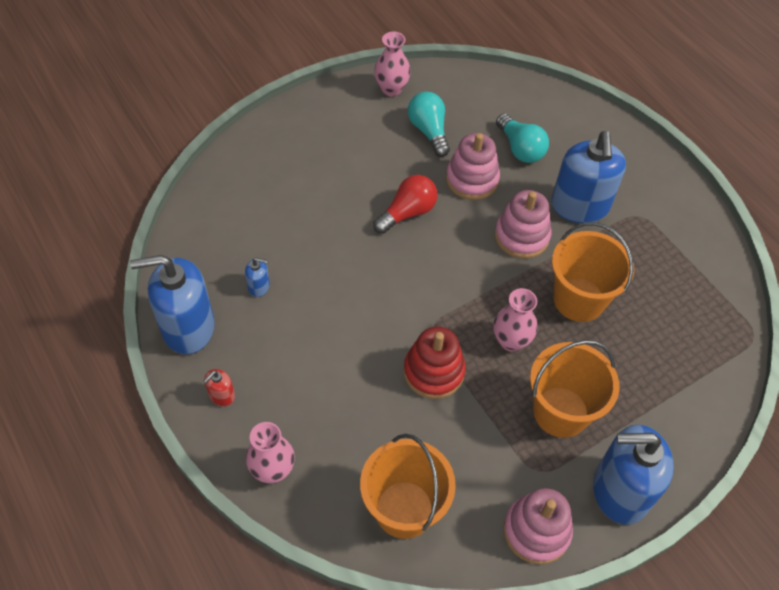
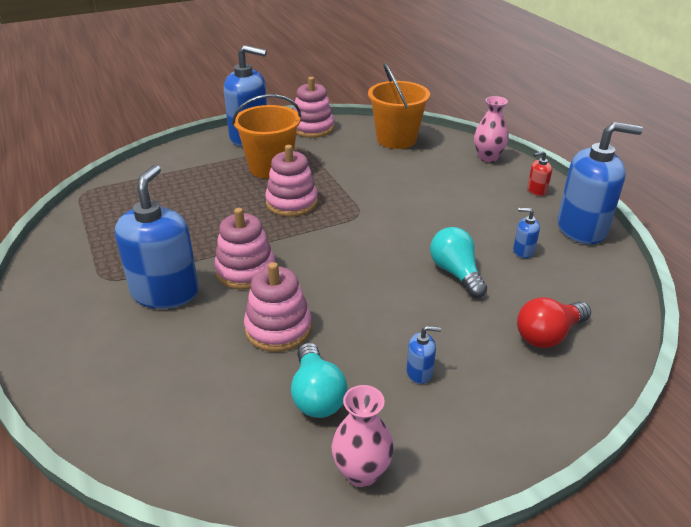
camera: 170 degrees left, 20 degrees down
red soap dispenser [204,369,235,406] -> red soap dispenser turned 150 degrees counterclockwise [527,151,552,196]
red light bulb [373,175,437,234] -> red light bulb moved to [517,297,591,348]
red stacking toy [404,326,466,399] -> none
pink vase [493,288,538,352] -> pink stacking toy [265,145,318,217]
turquoise light bulb [496,114,549,163] -> turquoise light bulb moved to [430,227,487,298]
orange bucket [552,222,634,322] -> none
none -> blue soap dispenser [407,326,441,384]

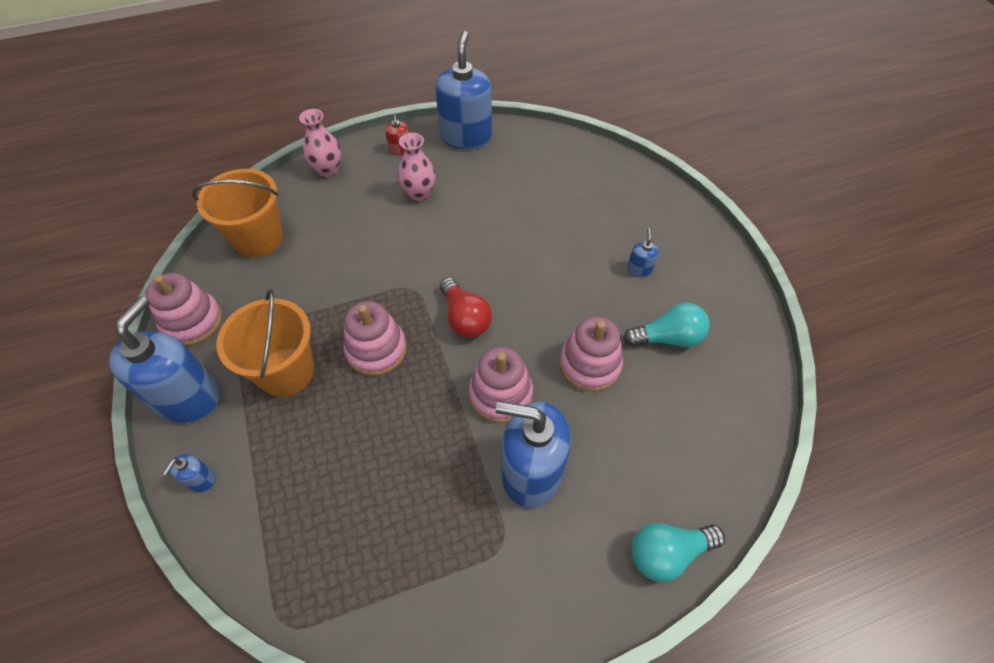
camera: 85 degrees left, 20 degrees up
pink vase [331,385,394,487] -> pink vase moved to [398,133,435,201]
turquoise light bulb [430,227,487,298] -> turquoise light bulb moved to [631,523,725,582]
blue soap dispenser [513,208,540,258] -> blue soap dispenser moved to [163,454,215,492]
red light bulb [517,297,591,348] -> red light bulb moved to [440,277,492,338]

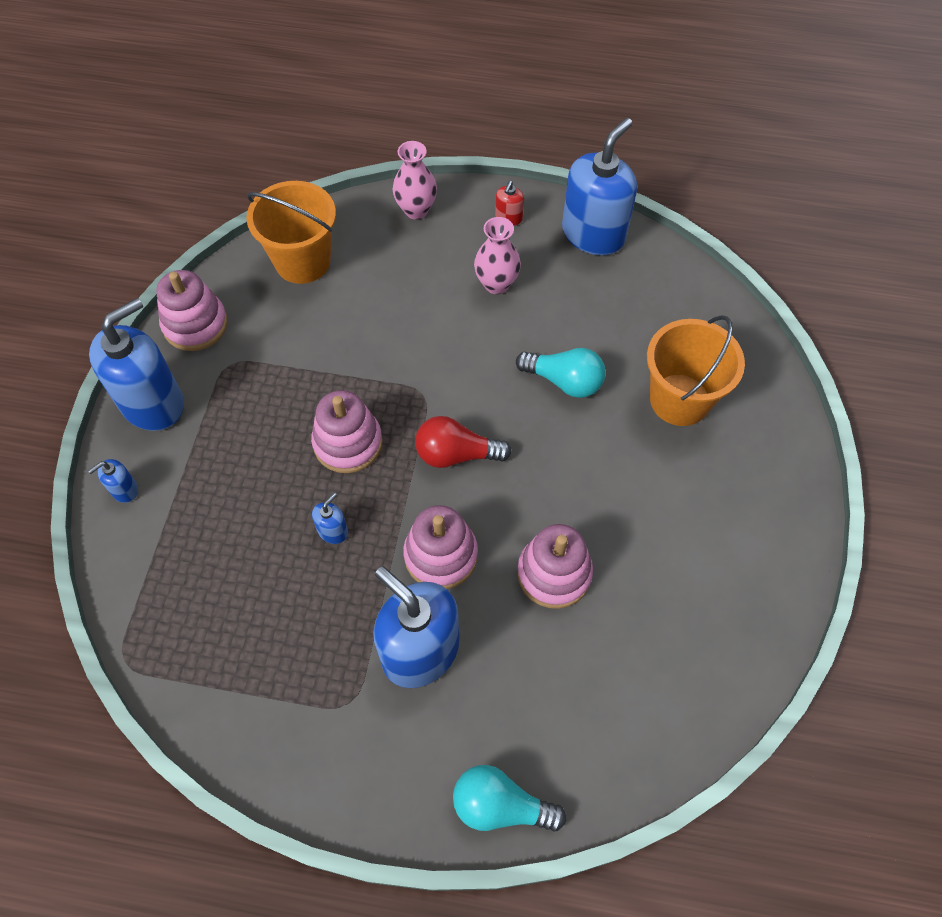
camera: 30 degrees right, 5 degrees up
orange bucket [217,289,314,397] -> orange bucket moved to [647,315,745,426]
red light bulb [440,277,492,338] -> red light bulb turned 90 degrees clockwise [415,416,512,468]
turquoise light bulb [623,303,710,347] -> turquoise light bulb moved to [516,348,606,398]
blue soap dispenser [627,228,659,277] -> blue soap dispenser moved to [312,493,348,544]

